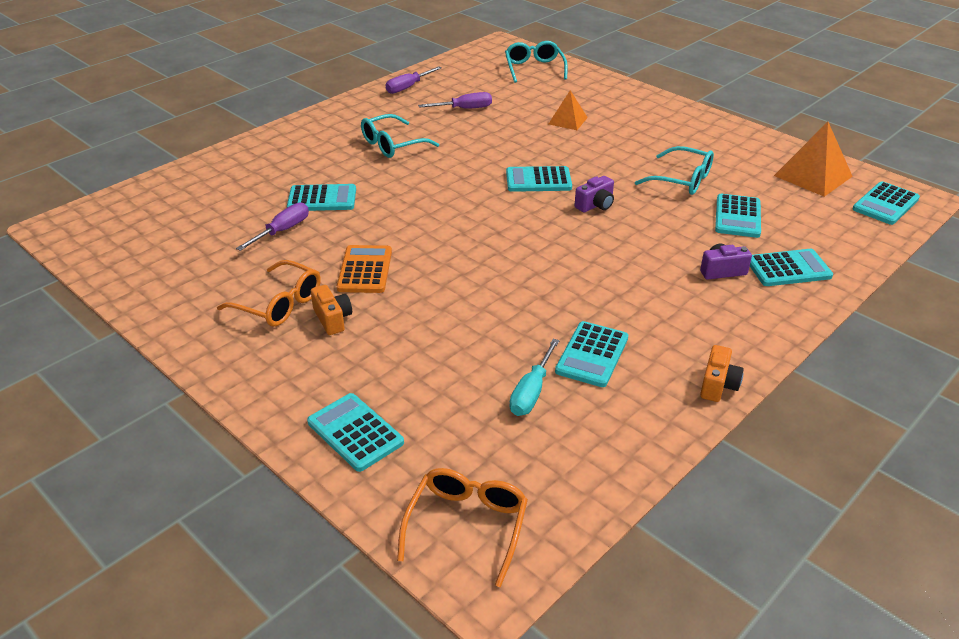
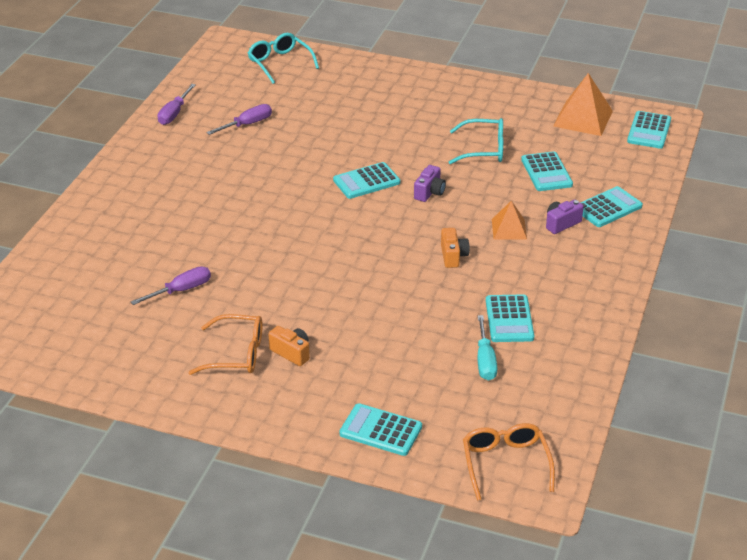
camera: 25 degrees left, 0 degrees up
purple screwdriver [236,202,309,251] -> purple screwdriver turned 45 degrees clockwise [131,266,211,305]
turquoise calculator [287,184,356,211] -> none
orange calculator [337,245,392,293] -> none
turquoise glasses [361,114,439,158] -> none
orange pyramid [549,90,588,130] -> orange pyramid moved to [492,200,527,240]
orange camera [700,345,744,402] -> orange camera moved to [441,228,470,268]

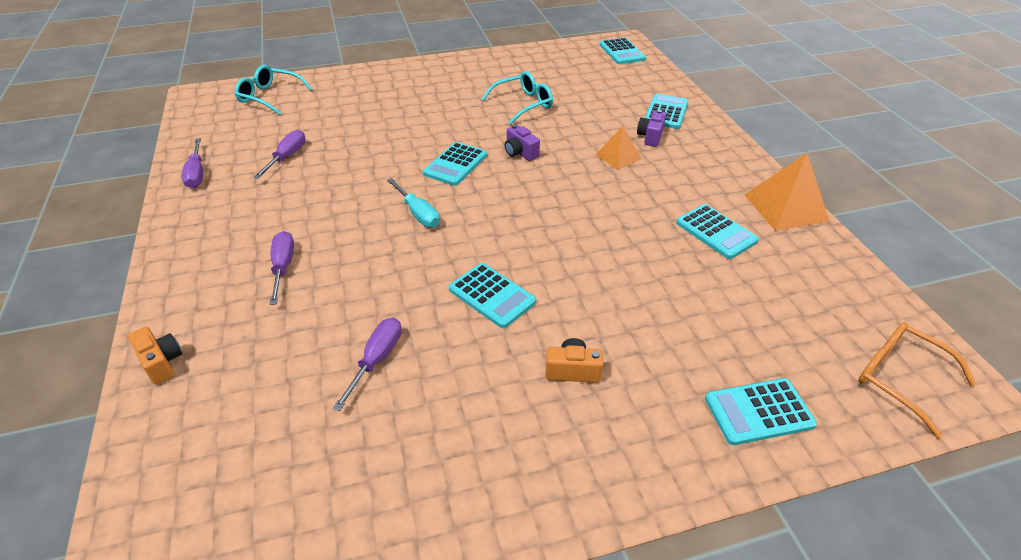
camera: 35 degrees left, 5 degrees up
orange glasses [188,314,263,375] -> none
purple camera [414,165,446,202] -> purple camera turned 150 degrees clockwise [505,124,540,161]
orange camera [441,228,470,268] -> orange camera moved to [128,327,182,385]
turquoise screwdriver [477,315,497,380] -> turquoise screwdriver moved to [387,178,440,228]
turquoise calculator [521,151,573,191] -> turquoise calculator moved to [449,263,536,328]
orange pyramid [553,73,613,136] -> orange pyramid moved to [745,153,830,231]
none -> purple screwdriver [270,231,294,305]

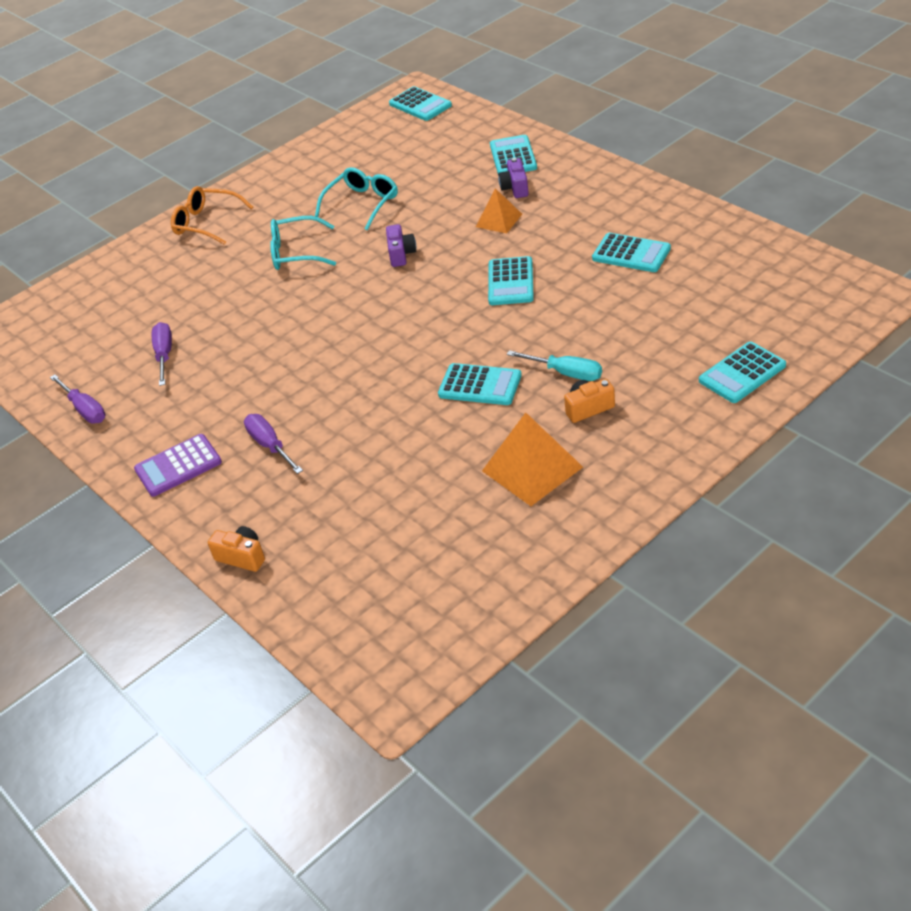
camera: 20 degrees left, 0 degrees up
turquoise glasses [235,65,312,115] -> turquoise glasses moved to [270,216,336,270]
purple screwdriver [333,318,401,411] -> none
turquoise screwdriver [387,178,440,228] -> turquoise screwdriver moved to [507,350,602,381]
turquoise calculator [423,142,487,186] -> turquoise calculator moved to [488,256,534,305]
purple camera [505,124,540,161] -> purple camera turned 120 degrees counterclockwise [386,224,416,267]
orange pyramid [745,153,830,231] -> orange pyramid moved to [482,412,583,506]
orange glasses [858,322,976,439] -> orange glasses moved to [171,186,253,245]
none -> purple calculator [134,434,222,497]

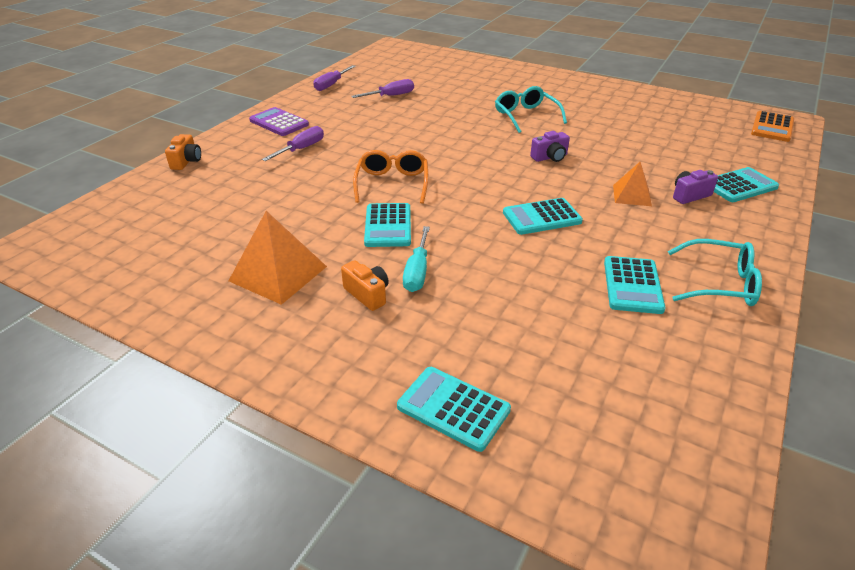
camera: 65 degrees right, 5 degrees down
orange glasses [171,186,253,245] -> orange glasses moved to [353,150,428,204]
turquoise glasses [315,167,398,230] -> turquoise glasses moved to [668,239,762,306]
turquoise calculator [389,86,452,121] -> orange calculator [751,111,794,142]

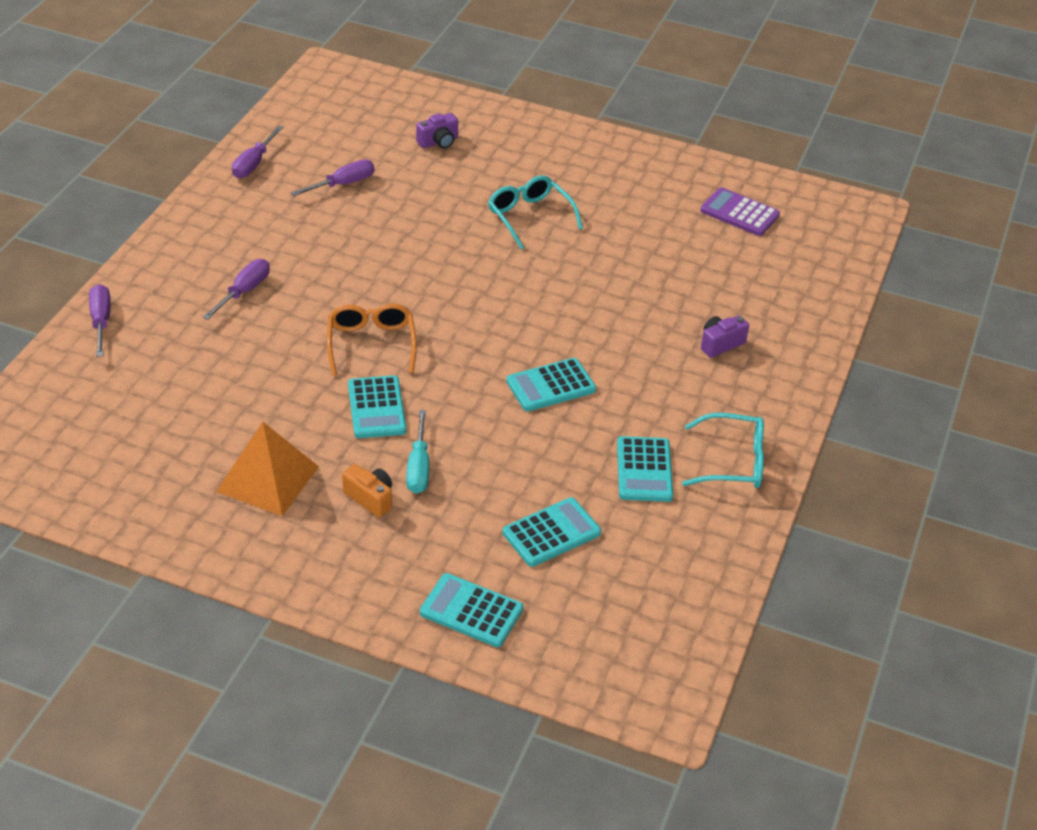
camera: 10 degrees left, 5 degrees up
orange camera [165,134,201,170] -> purple screwdriver [89,284,110,356]
purple calculator [249,107,309,136] -> purple calculator moved to [700,187,780,236]
purple camera [530,131,570,162] -> purple camera moved to [416,113,458,149]
orange pyramid [613,162,652,206] -> none
turquoise calculator [714,167,779,202] -> turquoise calculator moved to [502,497,601,567]
orange calculator [751,111,794,142] -> none

